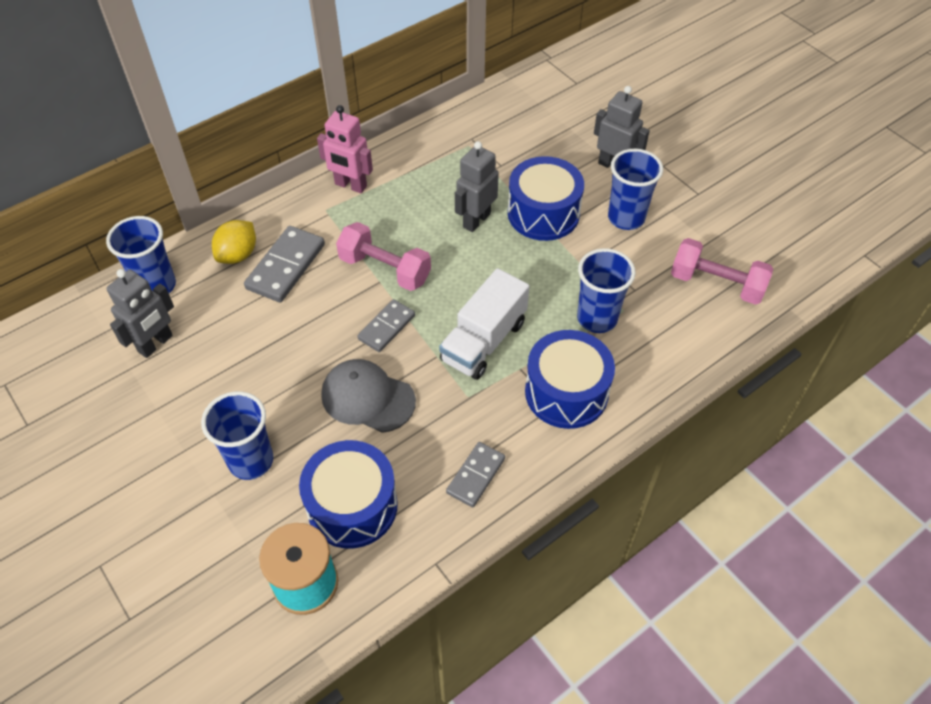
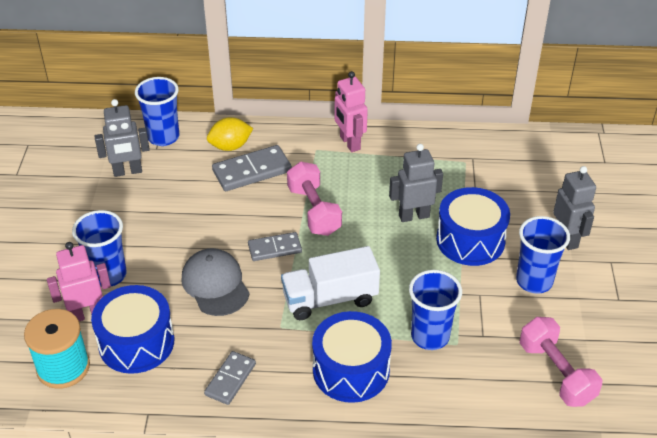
camera: 40 degrees right, 10 degrees down
grey domino [446,442,505,507] -> grey domino turned 45 degrees counterclockwise [204,351,256,405]
none -> pink robot [47,242,111,321]

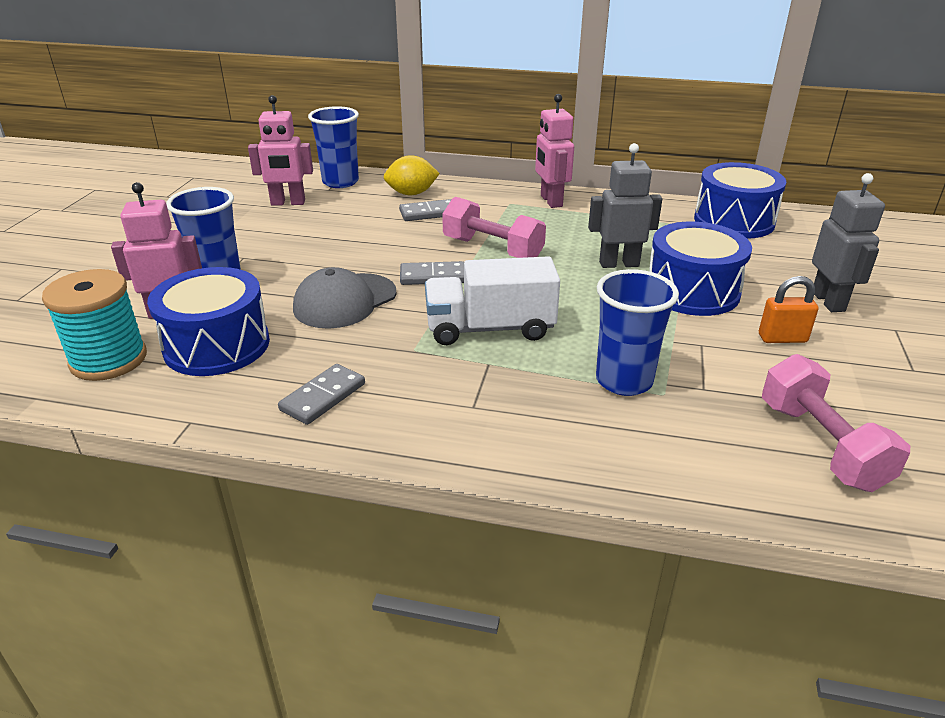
camera: 10 degrees right, 10 degrees down
grey robot [95,99,150,177] -> pink robot [248,95,313,206]
grey cap [181,248,250,316] -> grey cap turned 120 degrees counterclockwise [293,267,397,329]
grey domino [212,145,292,191] -> grey domino [399,199,452,221], size x0.64
pink dumbbell [287,162,342,236] -> pink dumbbell turned 45 degrees counterclockwise [442,197,546,258]
blue drum [312,311,392,403] -> blue drum moved to [694,162,786,239]
blue cup [516,216,570,294] -> orange padlock [759,276,818,343]

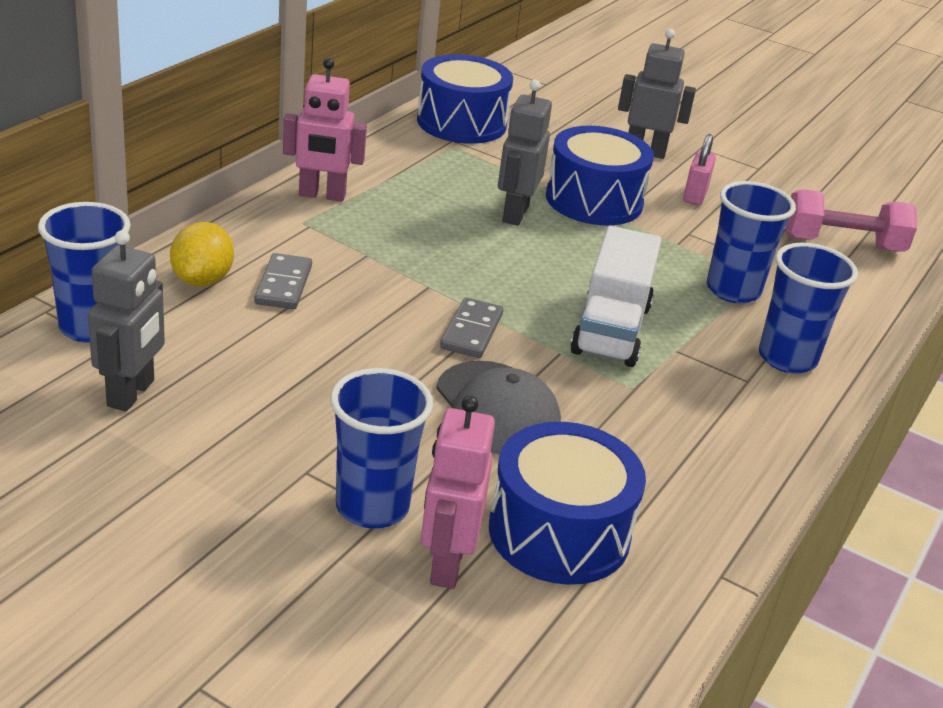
camera: 75 degrees left, 0 degrees up
turquoise spool [42,269,147,381] -> none
pink robot [248,95,313,206] -> grey robot [88,230,165,412]
grey domino [278,364,365,425] -> none
pink dumbbell [442,197,546,258] -> none
orange padlock [759,276,818,343] -> pink padlock [683,134,716,205]
none -> blue cup [759,243,858,374]

